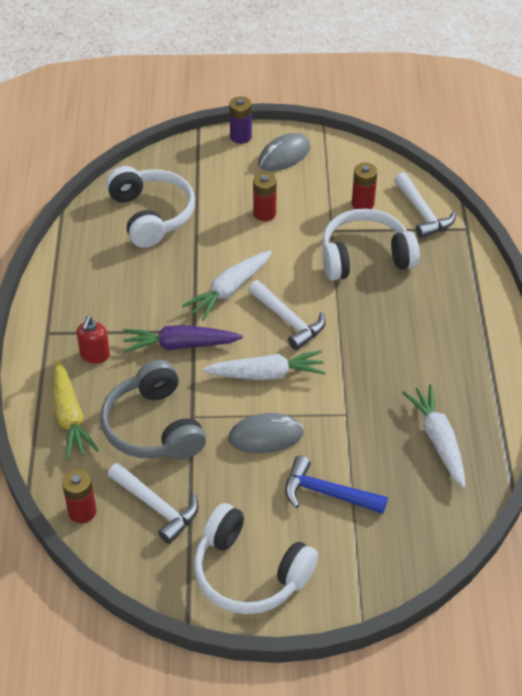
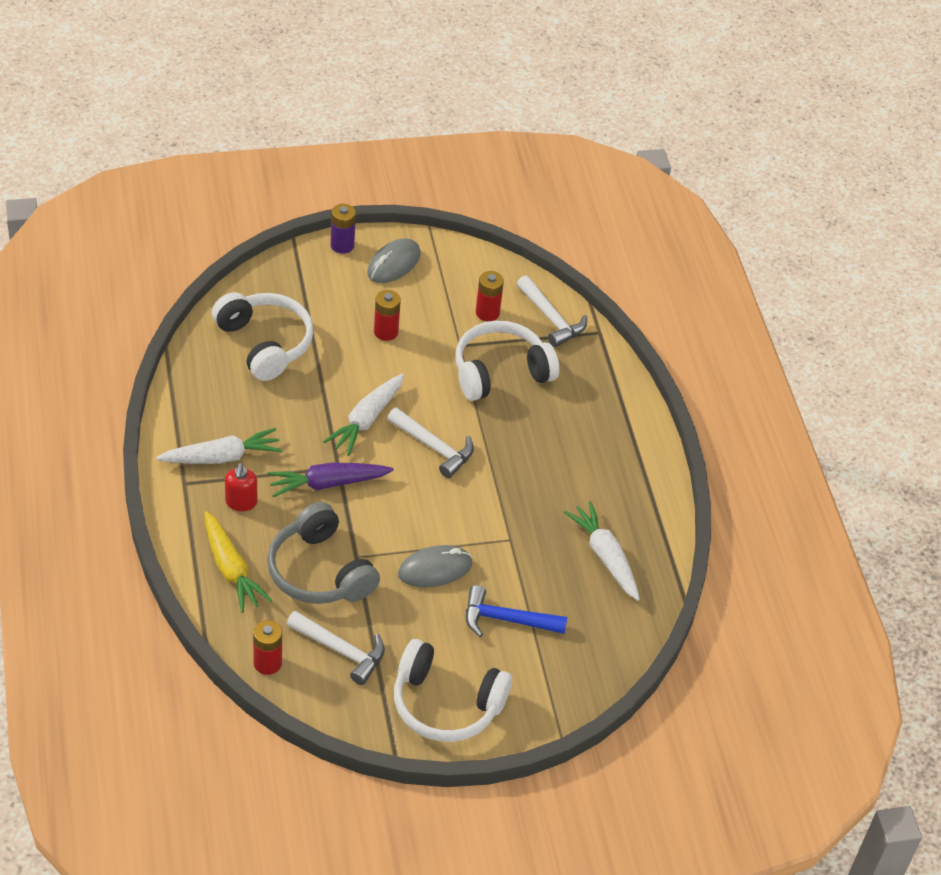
camera: 15 degrees left, 0 degrees up
white carrot [202,350,326,380] -> white carrot moved to [156,428,282,464]

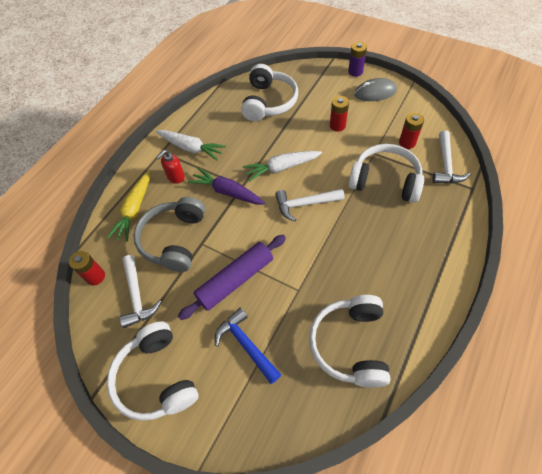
camera: 50 degrees right, 10 degrees up
white hammer [387,407,474,478] -> white hammer turned 90 degrees clockwise [275,189,345,221]
grey mouse [398,545,472,588] -> purple rolling pin [178,235,286,320]
white carrot [564,501,640,601] -> white headphones [309,295,391,387]

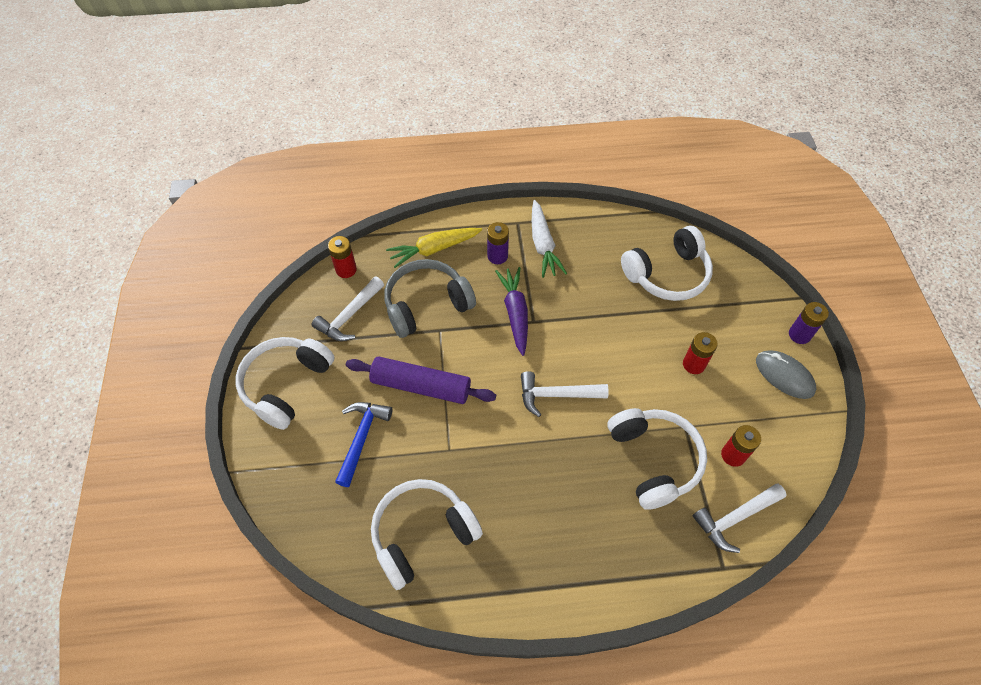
camera: 50 degrees right, 0 degrees up
red soap dispenser [156,150,185,184] -> purple battery [487,222,509,264]
white carrot [243,151,322,182] -> none
white hammer [275,189,345,221] -> white hammer turned 45 degrees counterclockwise [521,371,609,417]

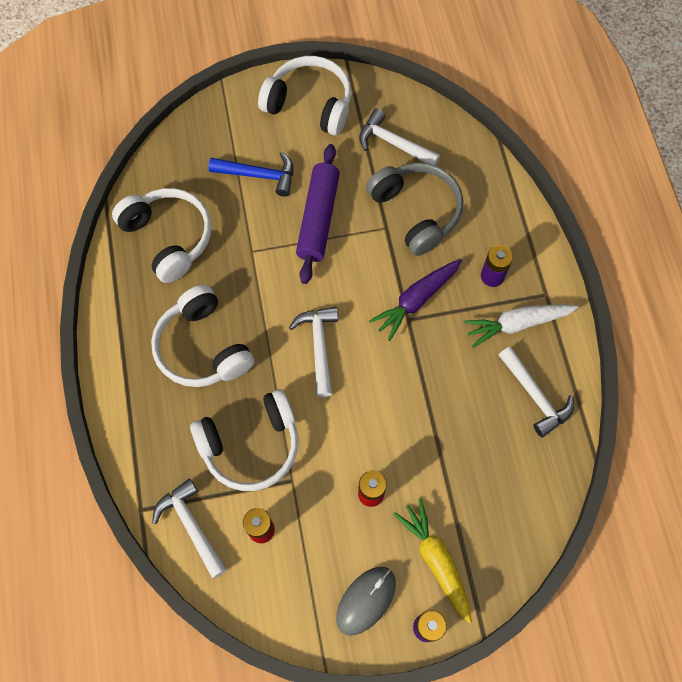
camera: 85 degrees right, 10 degrees up
red battery [328,236,357,278] -> none
yellow carrot [386,228,482,268] -> yellow carrot moved to [393,498,472,623]
purple carrot [495,267,528,356] -> purple carrot turned 150 degrees clockwise [369,259,462,341]
white headphones [621,226,713,301] -> white headphones moved to [151,285,254,387]
none -> white hammer [499,346,574,437]

